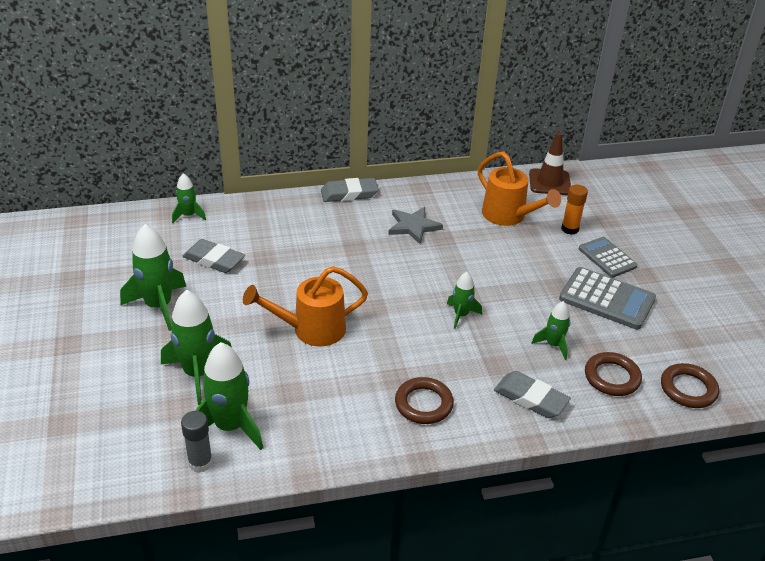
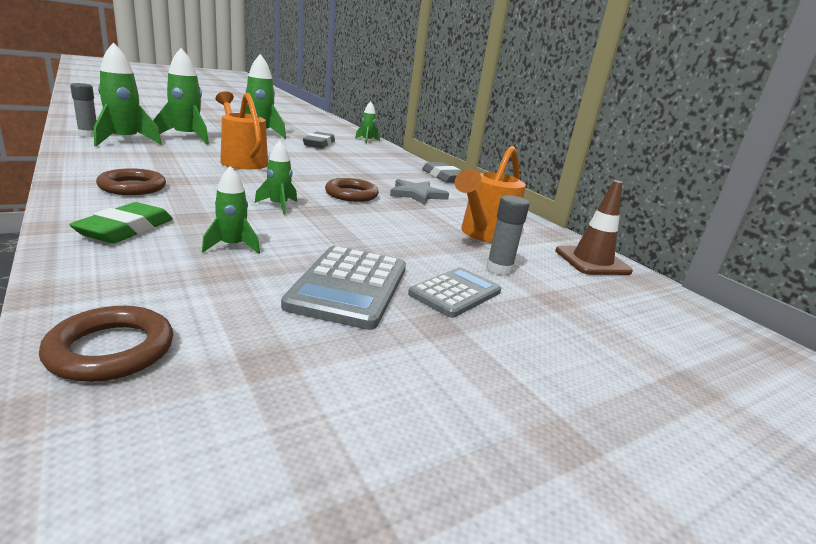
camera: 70 degrees right, 15 degrees down
grey eraser [494,371,571,418] -> green eraser [69,202,173,243]
orange glue stick [561,184,588,235] -> grey glue stick [486,195,529,275]
brown ring [585,352,642,396] -> brown ring moved to [325,178,379,202]

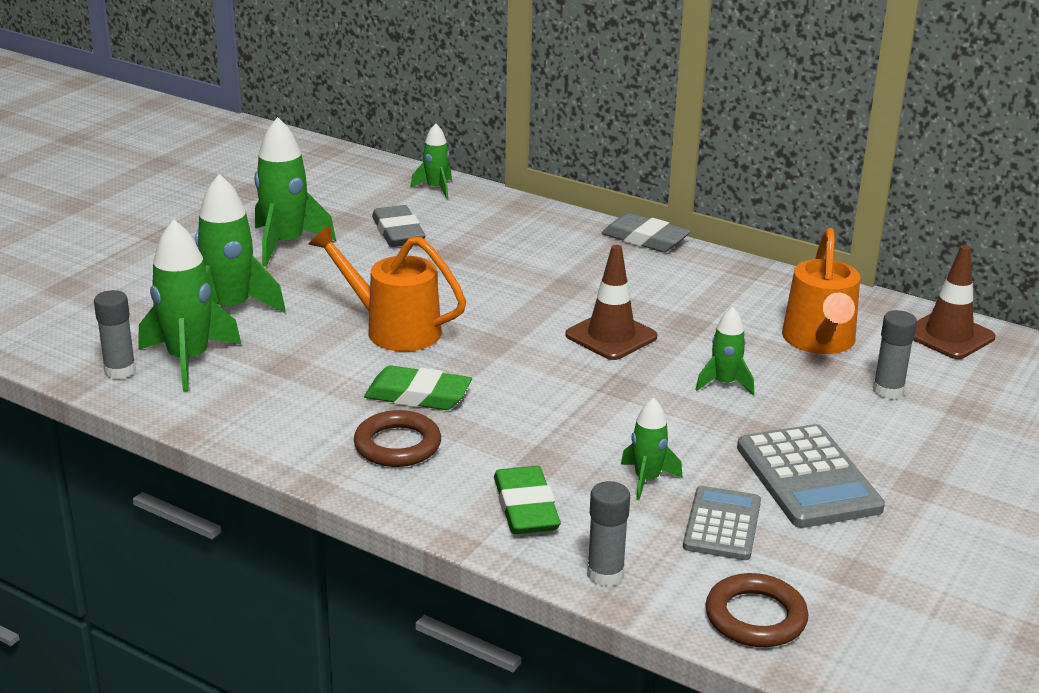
camera: 25 degrees left, 5 degrees up
green rocket [255,140,297,215] -> green rocket moved to [695,307,754,395]
brown ring [325,178,379,202] -> brown traffic cone [565,245,657,360]
grey star [390,179,449,205] -> none
grey calculator [408,267,501,318] -> grey calculator moved to [683,486,761,560]
none -> green eraser [364,365,472,410]
none -> grey glue stick [587,481,630,587]

